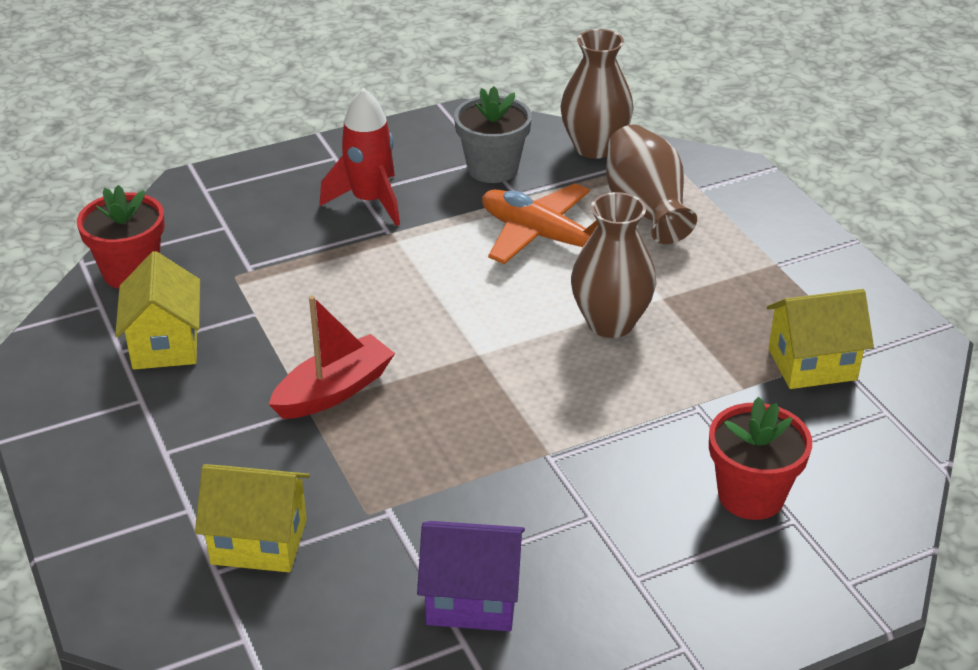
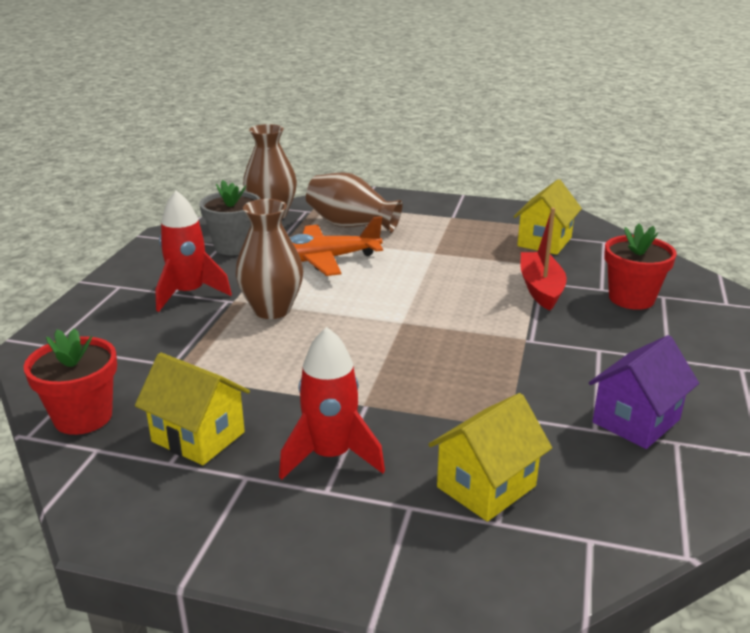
camera: 50 degrees left, 10 degrees down
red boat [269,296,395,419] -> red boat moved to [520,208,567,311]
brown vase [571,192,656,338] -> brown vase moved to [236,199,303,319]
none -> red rocket [279,327,385,480]

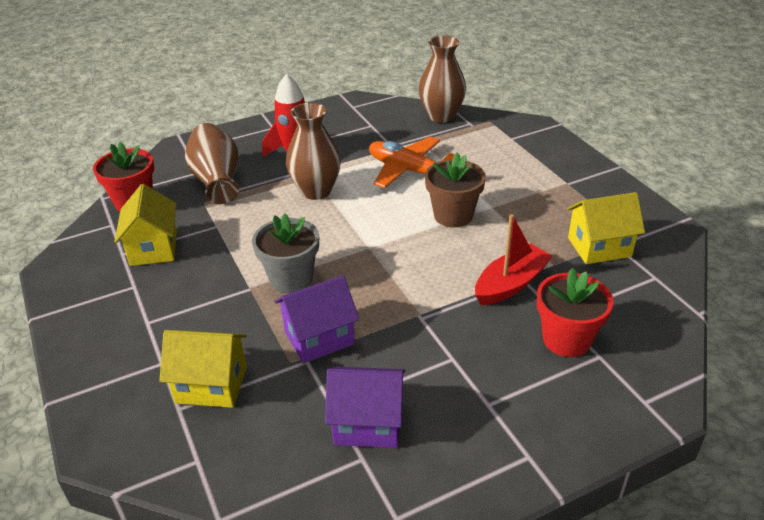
camera: 50 degrees right, 10 degrees up
grey flower pot [199,180,260,255] -> grey flower pot moved to [252,214,319,293]
red rocket [279,327,385,480] -> none
brown vase [306,172,402,233] -> brown vase moved to [185,123,239,204]
none -> purple house [274,275,360,363]
none -> brown flower pot [425,152,486,228]

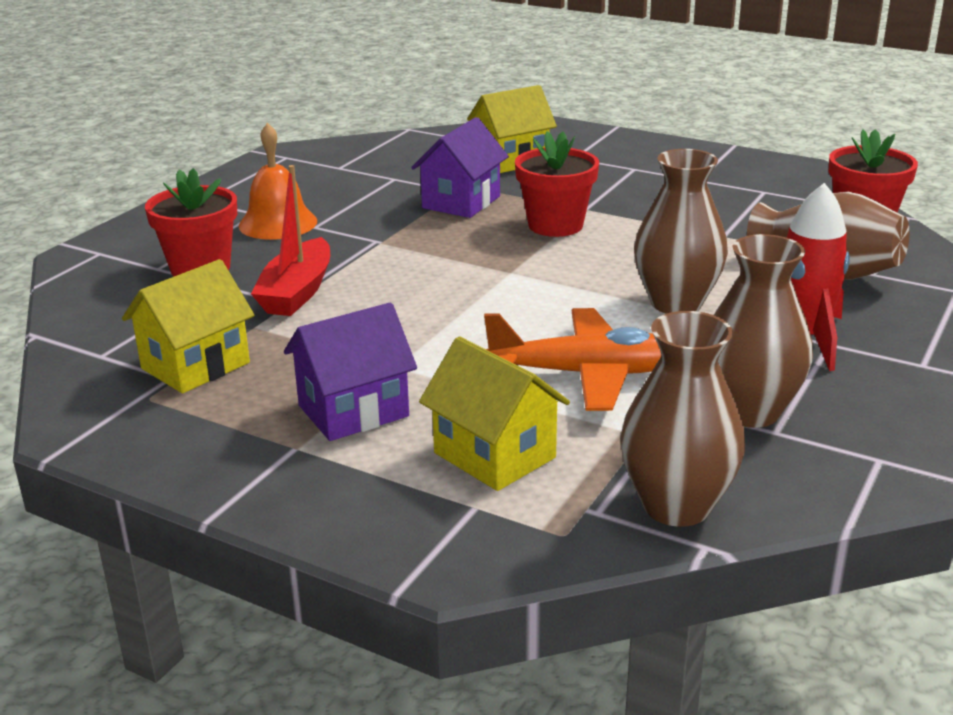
camera: 145 degrees right, 10 degrees down
yellow house [114,184,177,266] -> yellow house moved to [419,336,570,491]
grey flower pot [252,214,319,293] -> red flower pot [515,131,599,237]
purple house [325,367,405,448] -> purple house moved to [284,302,417,441]
brown flower pot [425,152,486,228] -> none
none -> orange bell [238,123,317,240]
none -> brown vase [714,234,813,428]

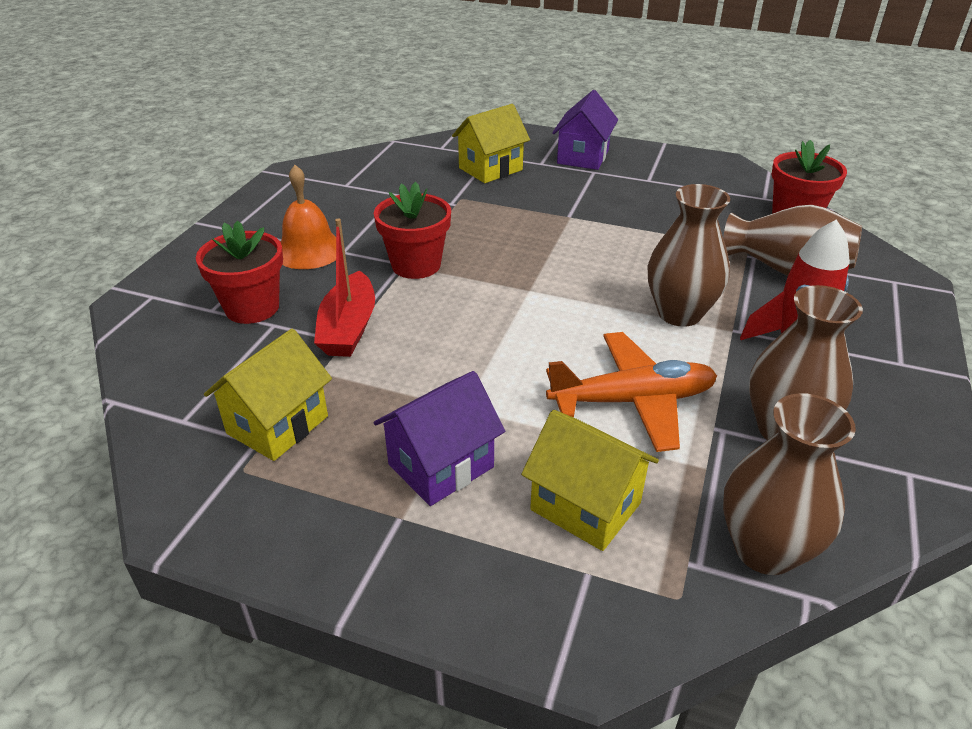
camera: 10 degrees left, 10 degrees up
purple house [411,117,509,218] -> purple house moved to [552,90,618,170]
red flower pot [515,131,599,237] -> red flower pot moved to [374,182,451,279]

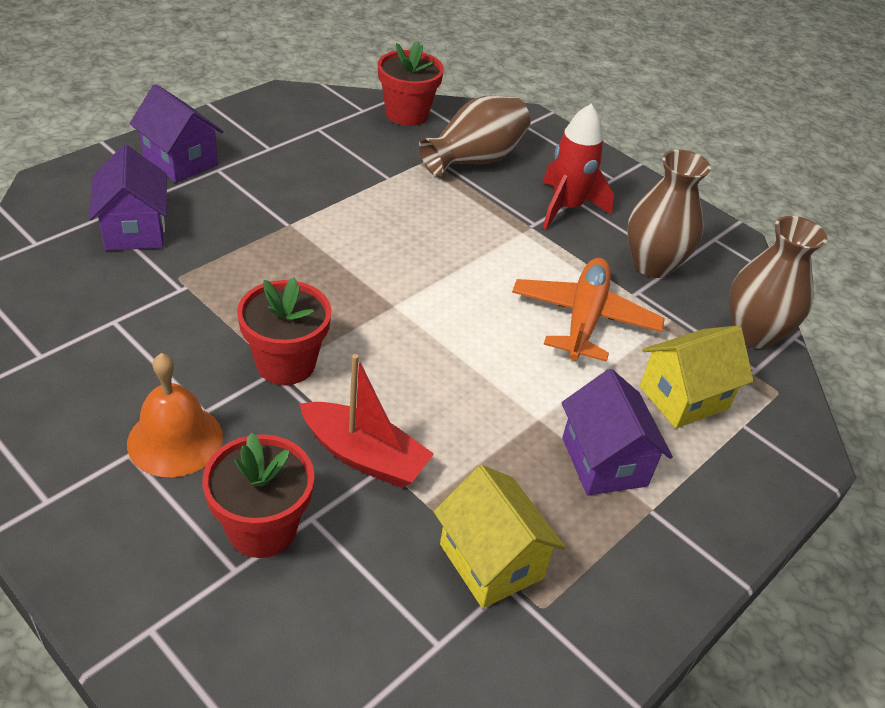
camera: 70 degrees left, 5 degrees up
yellow house [452,104,530,183] -> purple house [89,145,167,251]
brown vase [648,184,730,327] -> none

